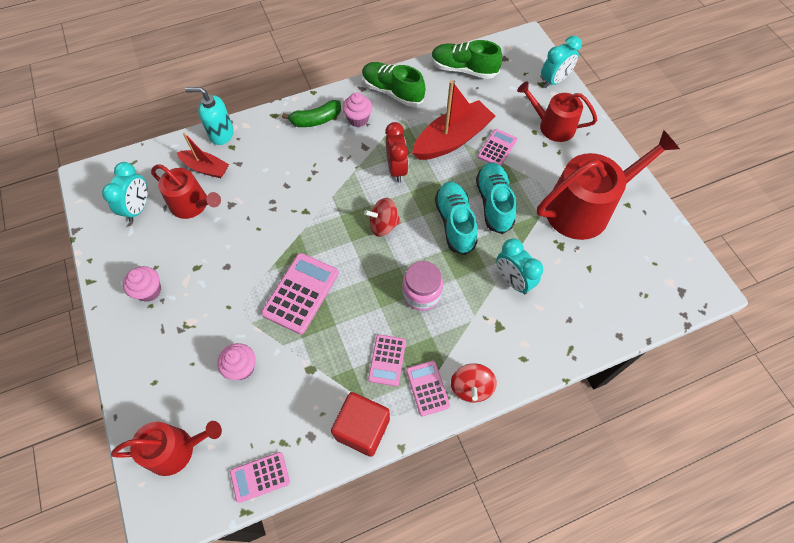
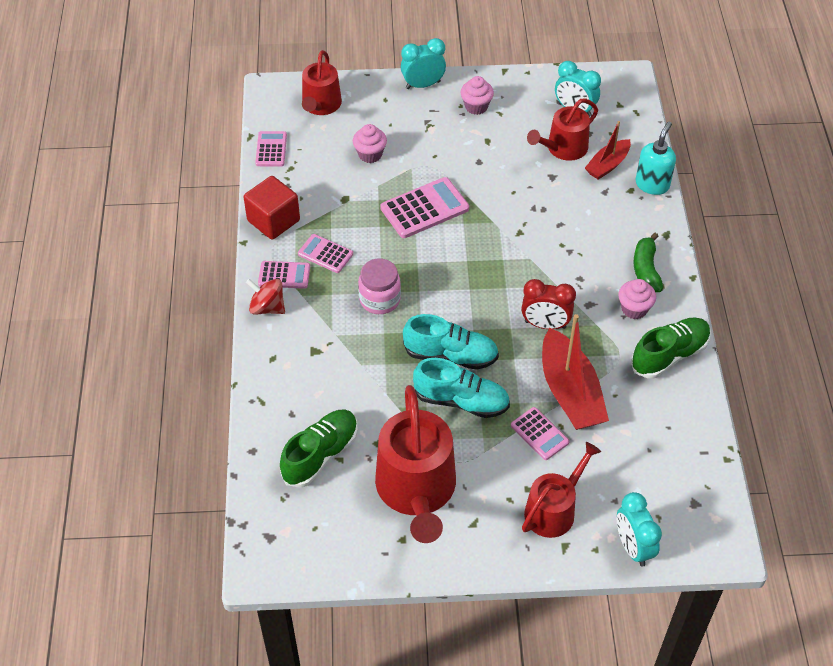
camera: 110 degrees right, 10 degrees down
pink calculator [261,253,339,334] -> pink calculator turned 75 degrees counterclockwise [380,177,469,238]
red spinning top [364,198,401,237] -> none
green shoe [431,40,502,79] -> green shoe moved to [280,410,358,488]
turquoise clock [496,238,543,294] -> turquoise clock moved to [401,38,446,89]

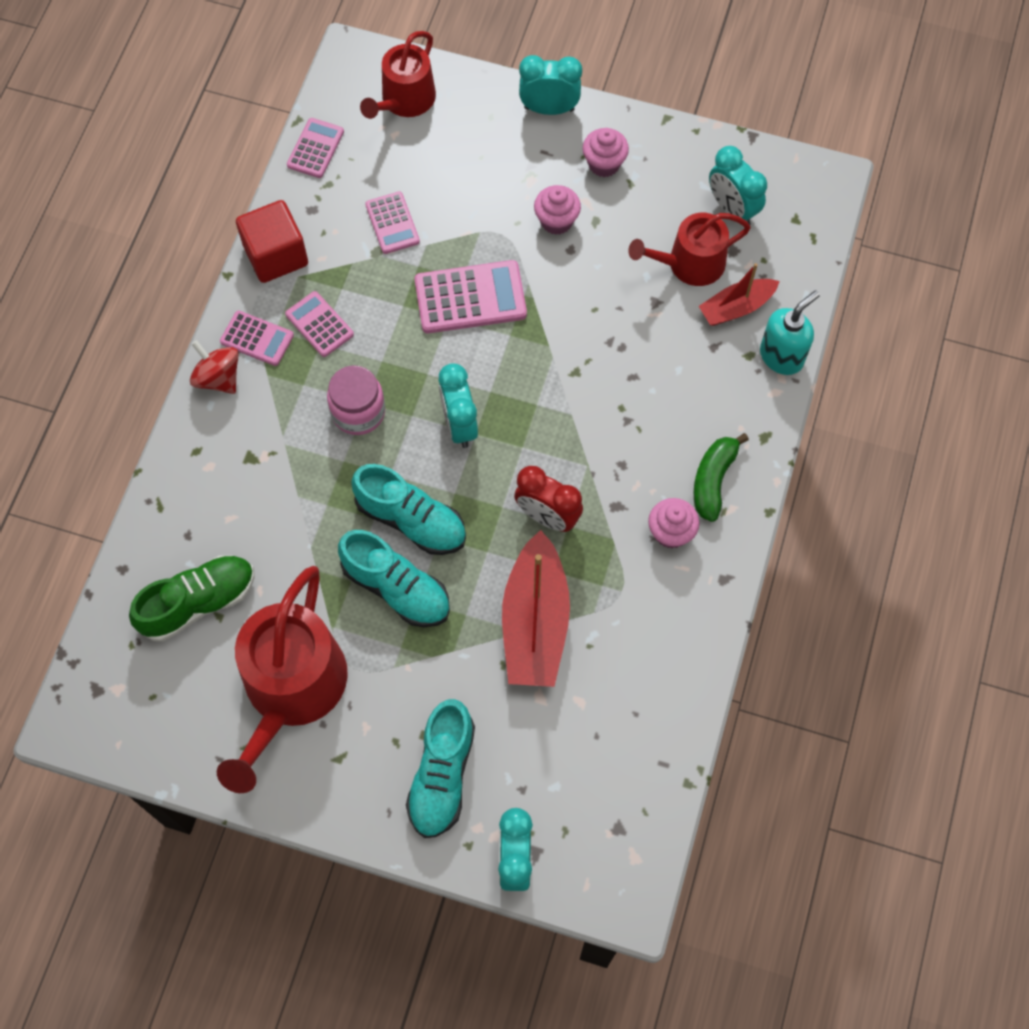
camera: 20 degrees right, 15 degrees up
pink cupcake [353,124,387,163] -> pink cupcake moved to [534,185,581,235]
pink calculator [511,407,569,460] -> pink calculator moved to [365,191,420,254]
red watering can [522,442,601,538] -> turquoise shoe [406,699,475,838]
green shoe [631,317,711,378] -> none
none -> turquoise clock [439,363,478,448]

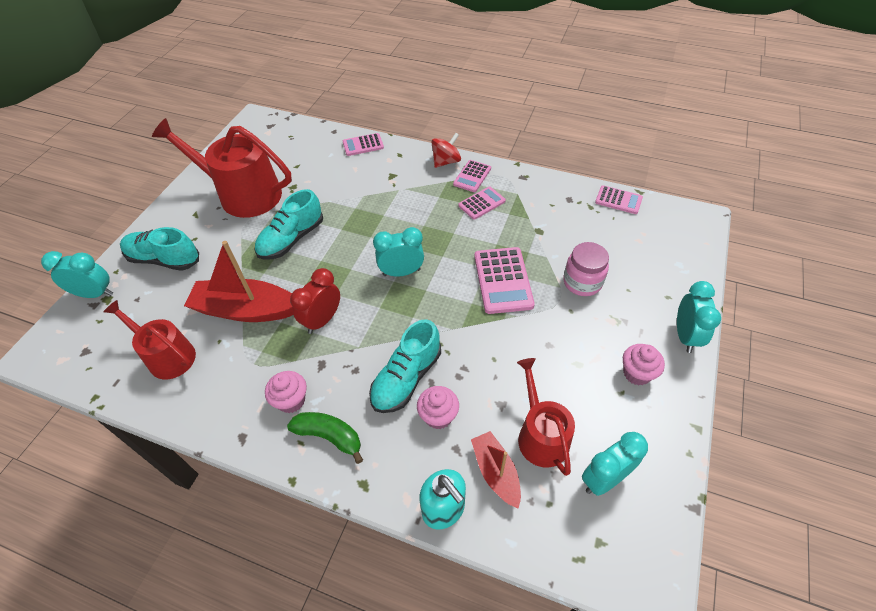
camera: 95 degrees right, 15 degrees down
green shoe [129,555,255,642] -> none
red cube [236,200,308,283] -> none
pink jar [327,365,385,435] -> pink jar moved to [563,242,609,296]
turquoise shoe [351,464,466,555] -> turquoise shoe moved to [369,319,441,413]
red watering can [360,31,436,119] -> red watering can moved to [103,300,196,379]
pink calculator [365,191,420,254] -> pink calculator moved to [343,133,384,156]
pink cupcake [534,185,581,235] -> pink cupcake moved to [417,386,459,429]

